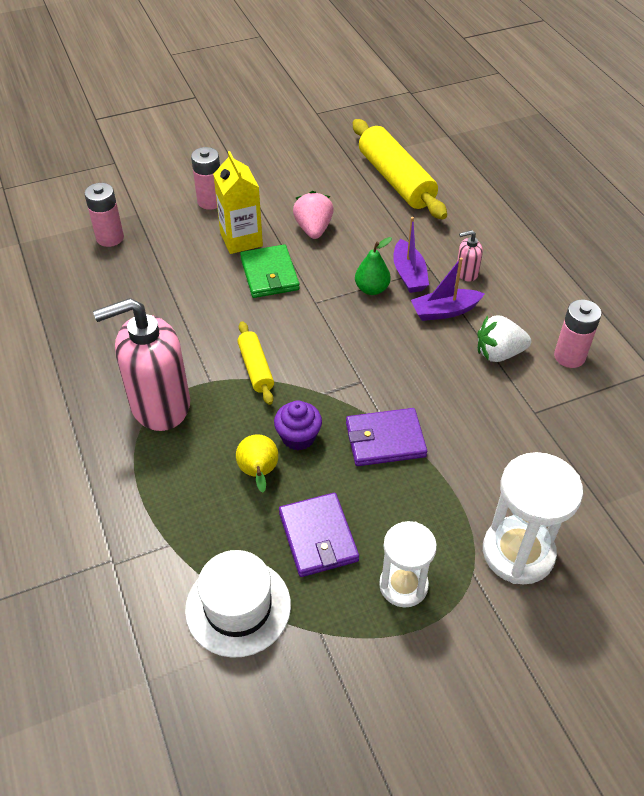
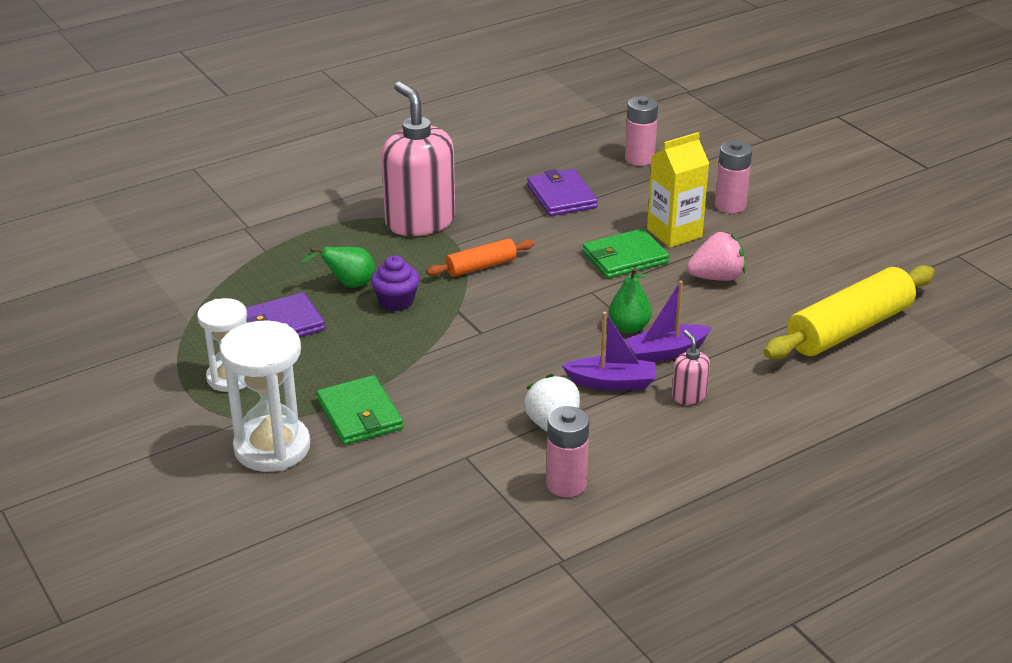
camera: 80 degrees right, 15 degrees down
white hat [185,550,291,658] -> none
yellow pear [236,434,278,492] -> green pear [300,247,375,288]
yellow rolling pin [237,321,274,405] -> orange rolling pin [427,238,534,277]
purple wallet [346,408,427,466] -> purple wallet moved to [527,169,598,216]
purple boat [411,258,485,321] -> purple boat turned 120 degrees clockwise [562,312,655,390]
none -> green wallet [317,375,403,445]

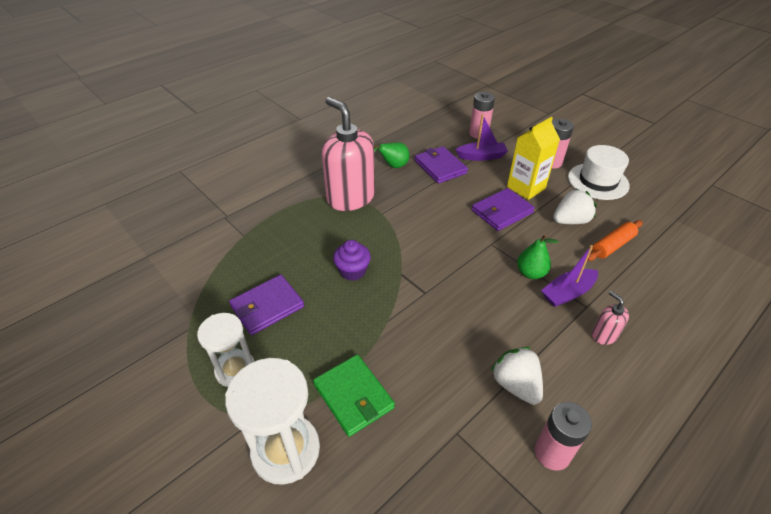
camera: 10 degrees left, 10 degrees up
green pear [300,247,375,288] -> green pear moved to [374,142,410,168]
orange rolling pin [427,238,534,277] -> orange rolling pin moved to [587,220,643,261]
purple boat [562,312,655,390] -> purple boat moved to [455,114,508,161]
green wallet [582,229,669,278] -> purple wallet [472,188,535,231]
pink strawberry [687,232,746,281] -> white strawberry [553,189,597,224]
yellow rolling pin [764,265,935,359] -> none
none -> white hat [568,145,630,200]

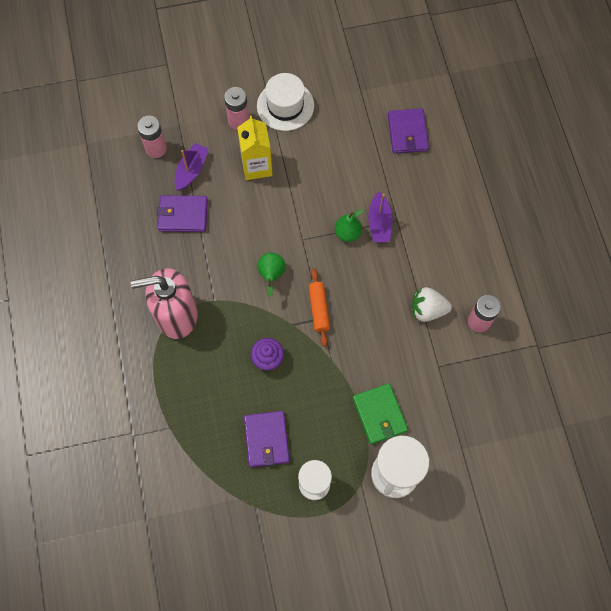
camera: 60 degrees left, 25 degrees up
green wallet [313,354,395,437] -> green wallet turned 75 degrees clockwise [353,383,408,444]
green pear [374,142,410,168] -> green pear moved to [258,253,285,296]
purple wallet [472,188,535,231] -> purple wallet moved to [388,109,429,153]
white strawberry [553,189,597,224] -> none
orange rolling pin [587,220,643,261] -> orange rolling pin moved to [308,268,330,347]
pink soap dispenser [592,291,629,345] -> none

